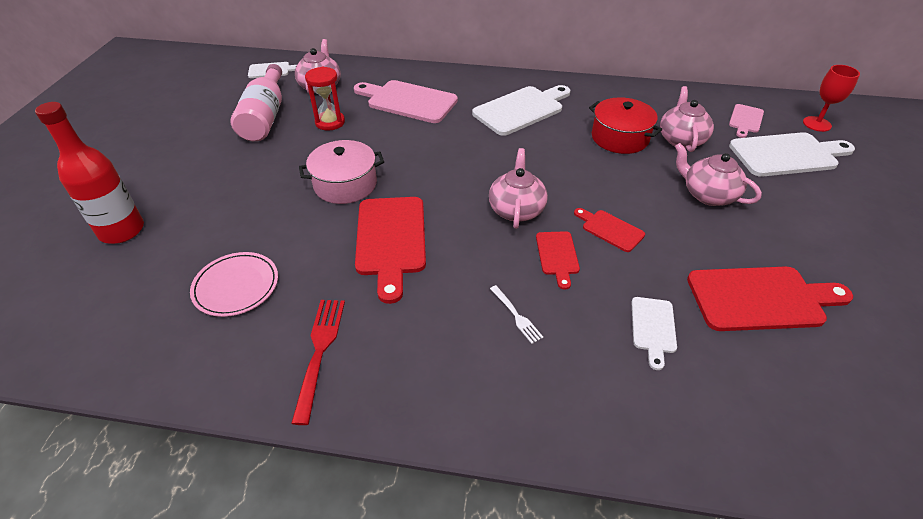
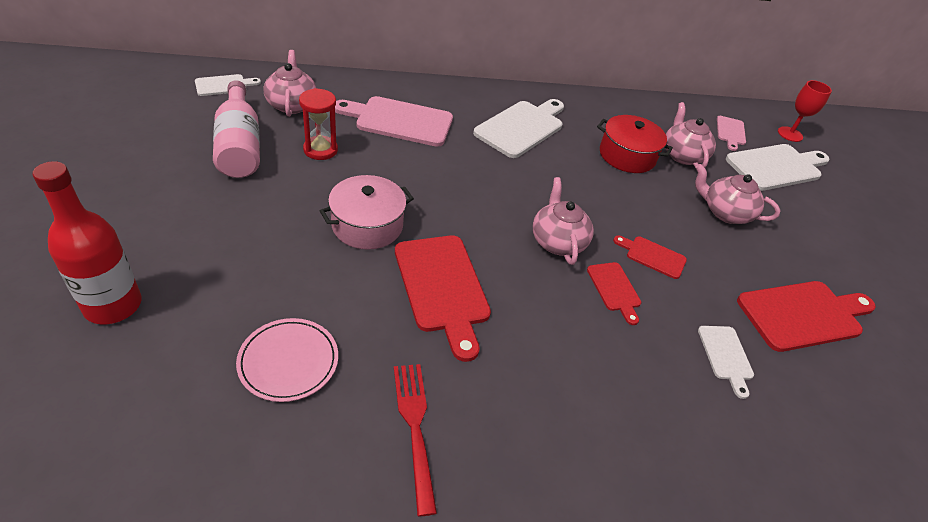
camera: 20 degrees left, 0 degrees up
white fork [490,285,543,344] -> none

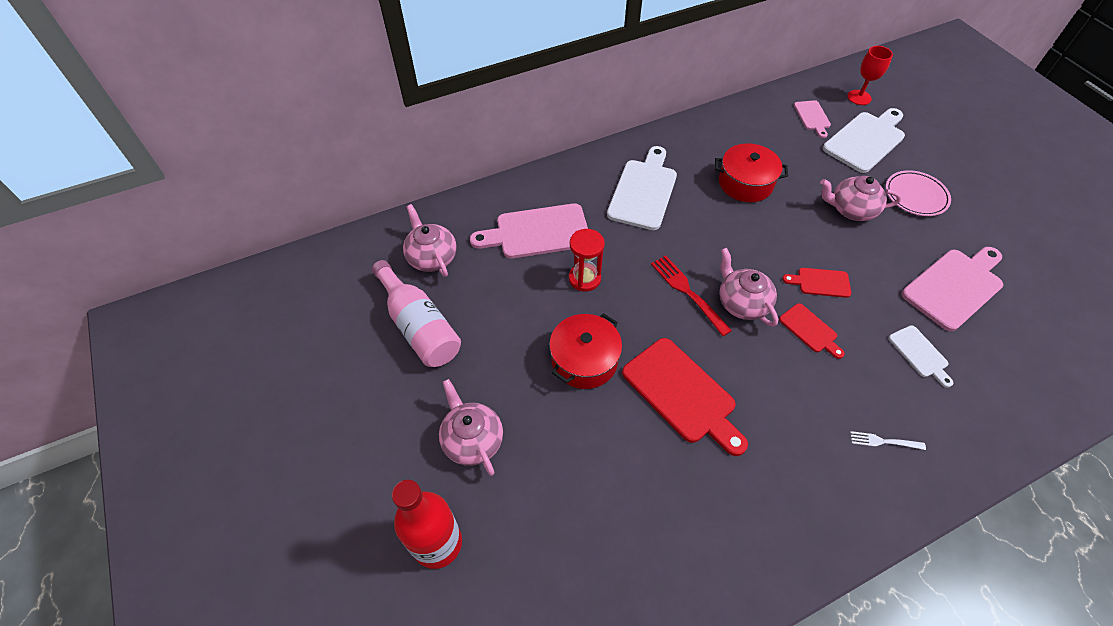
camera: 15 degrees left, 10 degrees up
white cutting board [195,74,261,96] -> none
pink plate [236,318,338,402] -> pink plate moved to [886,170,951,216]
red hourglass [299,88,338,160] -> red hourglass moved to [569,229,605,292]
pink pot [320,175,414,250] -> red pot [549,313,622,389]
red fork [394,364,437,516] -> red fork moved to [651,255,732,336]
pink teapot [666,102,716,168] -> pink teapot moved to [439,379,503,476]
red cutting board [737,281,876,352] -> pink cutting board [902,247,1003,331]
none -> white fork [850,431,926,450]

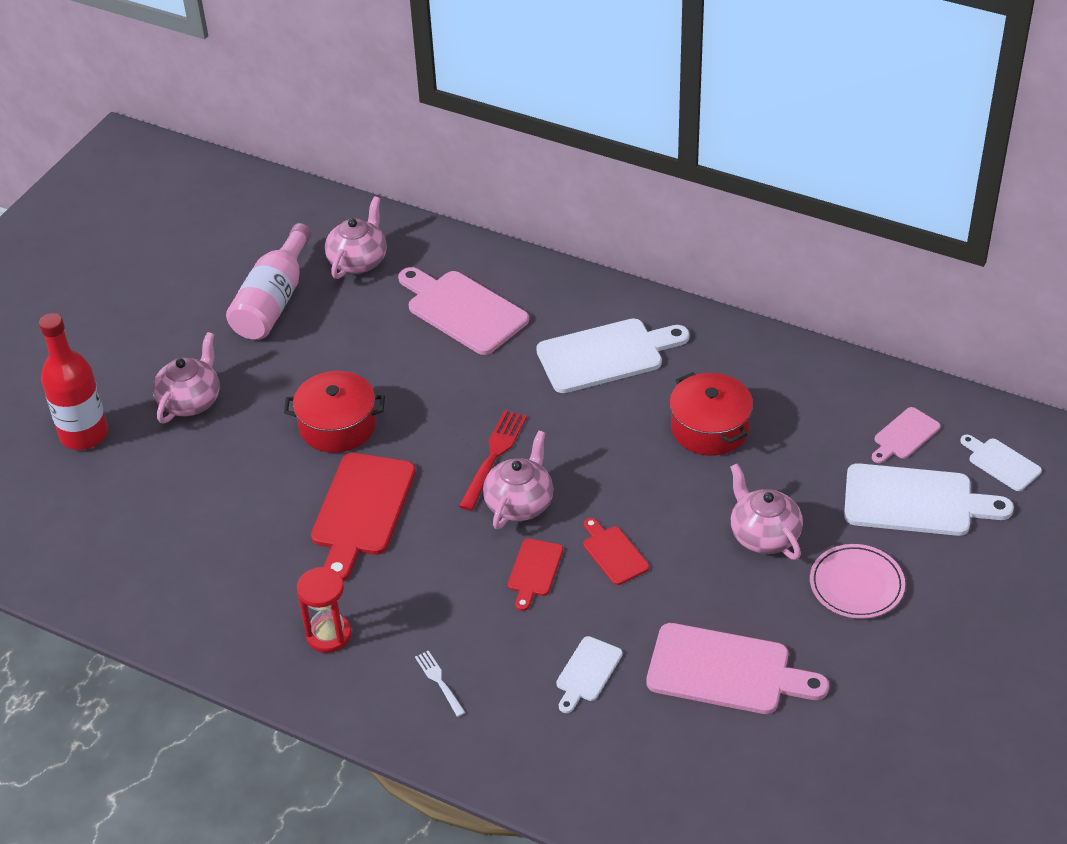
camera: 55 degrees right, 10 degrees down
red hourglass [569,229,605,292] -> red hourglass moved to [297,567,352,653]
red goblet [847,46,893,105] -> white cutting board [960,435,1042,491]

